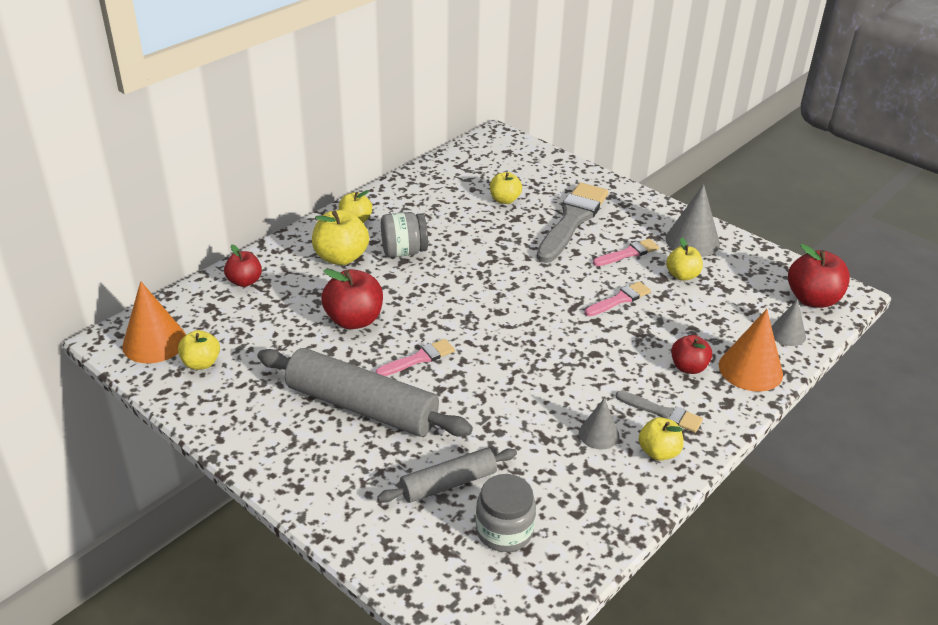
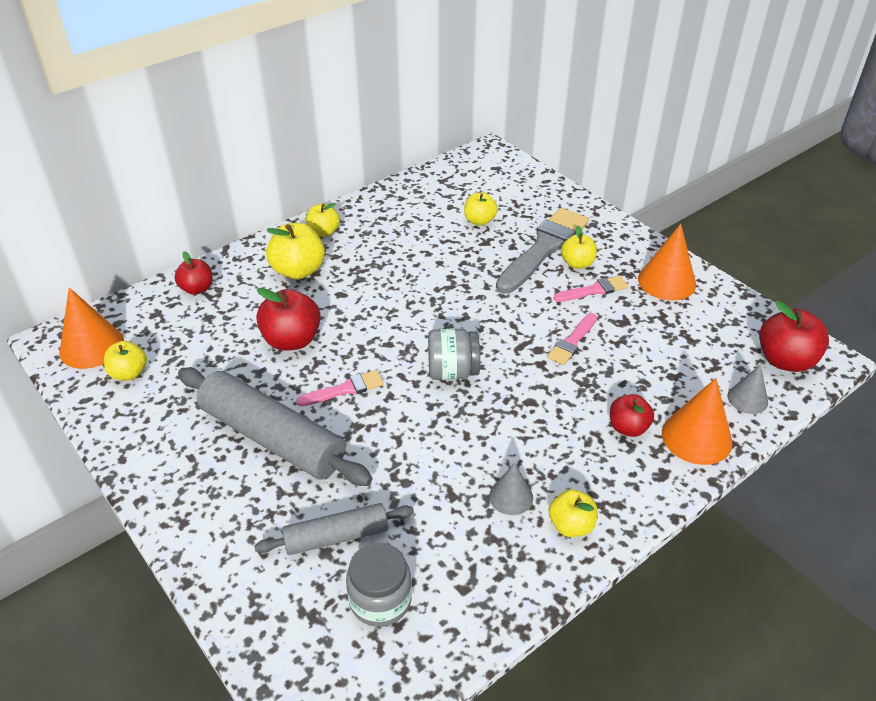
camera: 10 degrees right, 5 degrees up
grey jar [381,212,428,257] -> grey jar moved to [428,329,480,380]
pink brush [585,281,651,316] -> pink brush turned 150 degrees clockwise [547,313,597,365]
grey brush [616,391,703,433] -> none
grey cone [665,184,720,257] -> orange cone [638,224,696,300]
yellow apple [666,237,703,281] -> yellow apple moved to [561,226,597,269]

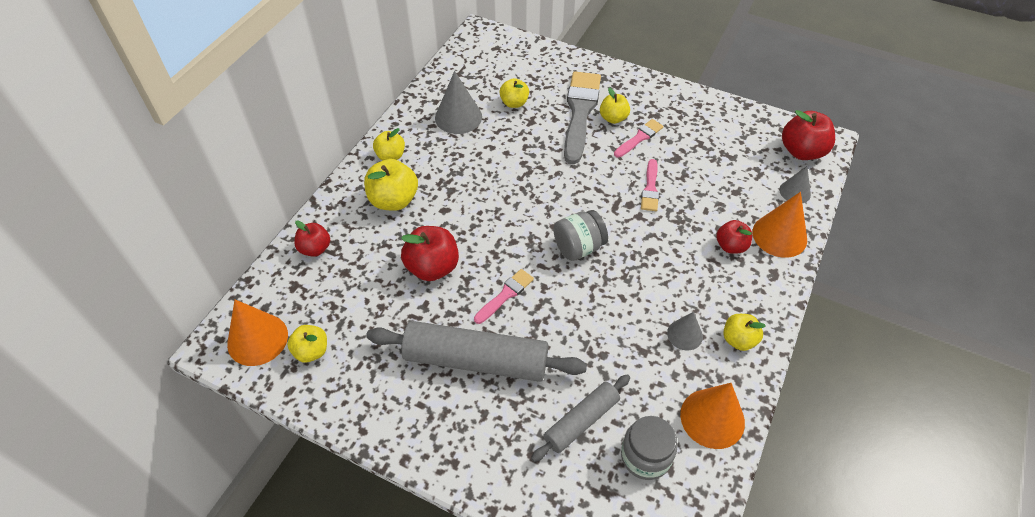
camera: 25 degrees left, 10 degrees up
orange cone [638,224,696,300] -> orange cone moved to [680,383,745,449]
none -> grey cone [435,71,482,134]

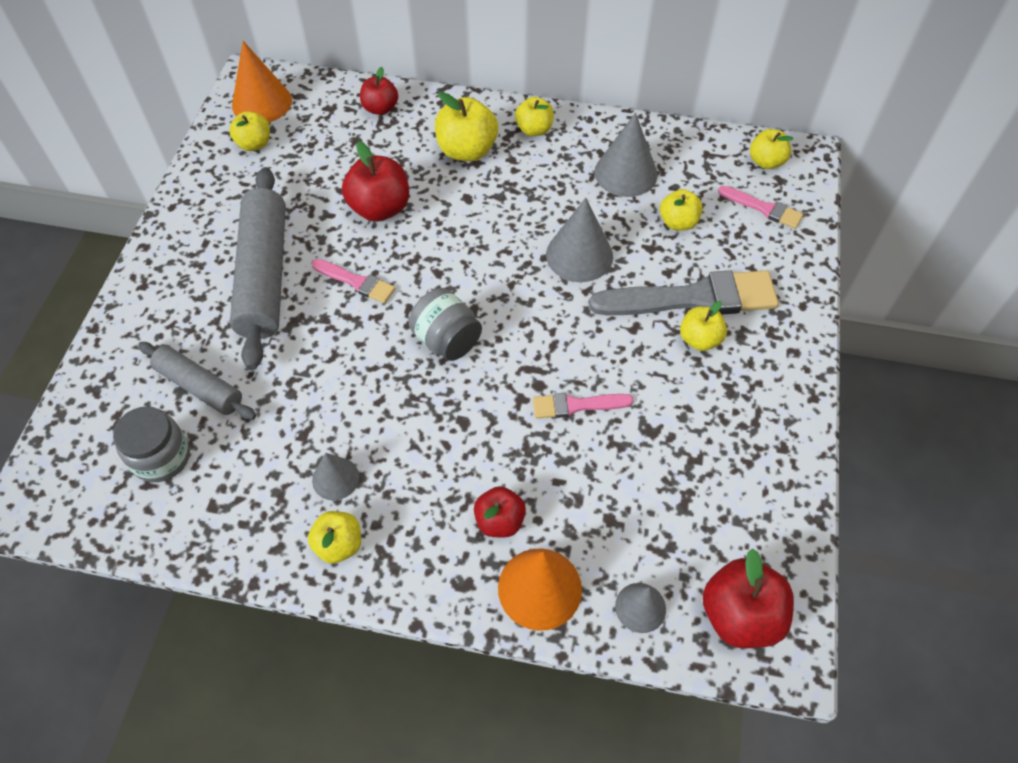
camera: 75 degrees right, 5 degrees up
pink brush [614,119,663,158] -> pink brush moved to [718,186,804,229]
orange cone [680,383,745,449] -> none
none -> grey cone [546,198,613,282]
none -> yellow apple [750,129,793,169]

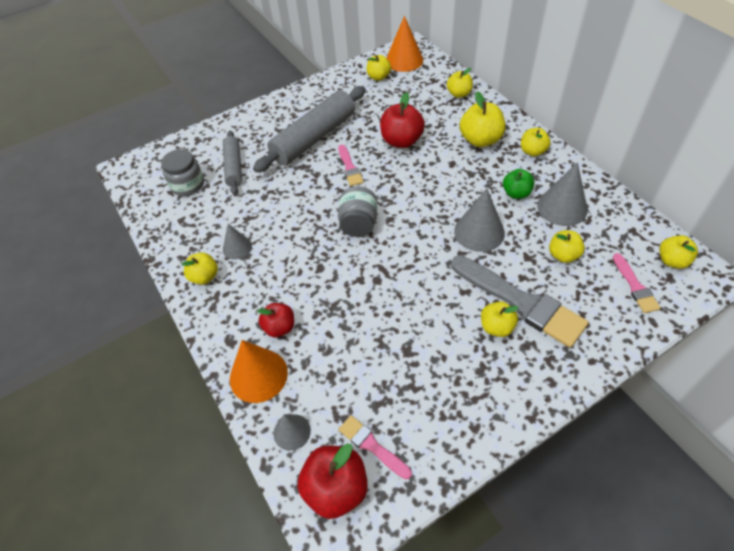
camera: 50 degrees right, 5 degrees down
red apple [360,67,398,115] -> yellow apple [447,68,473,98]
pink brush [533,393,634,418] -> pink brush moved to [339,415,412,479]
none -> green apple [503,169,534,199]

